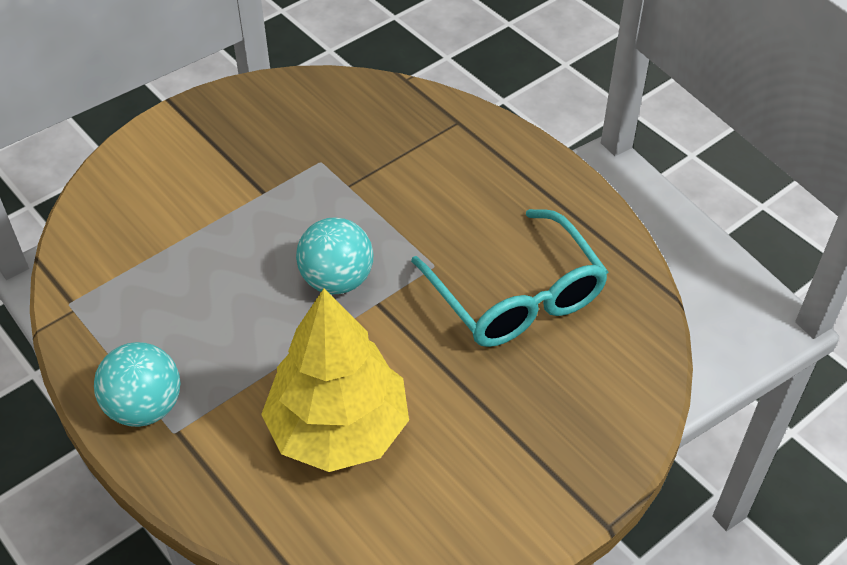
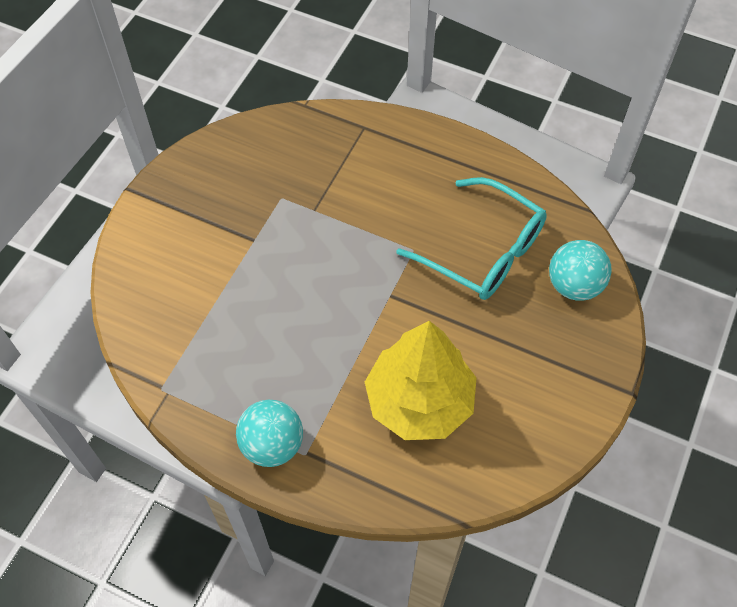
camera: 25 degrees left, 10 degrees up
turquoise ball [296,217,373,294] -> turquoise ball moved to [549,240,612,301]

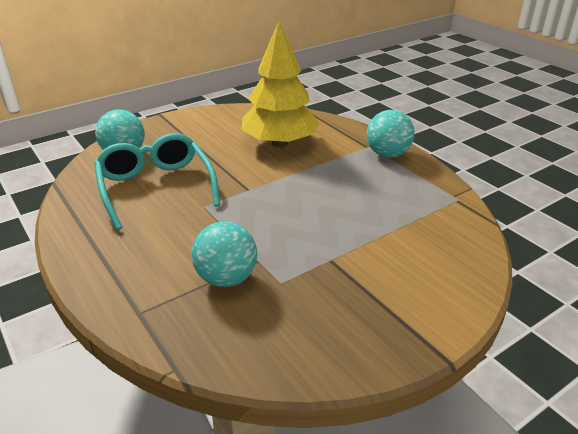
camera: 150 degrees left, 25 degrees down
none -> turquoise ball [191,222,257,287]

